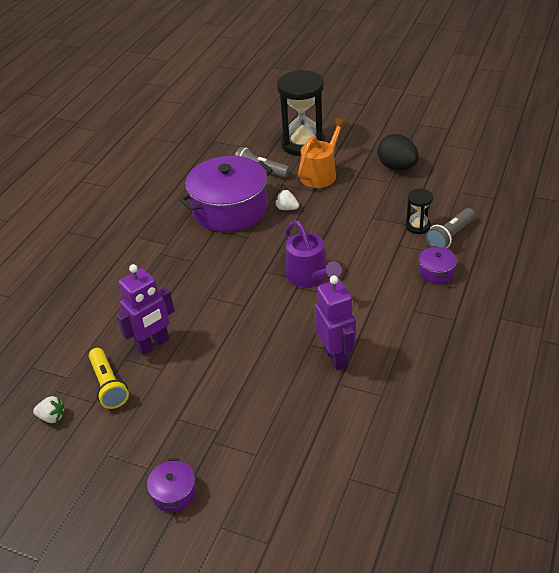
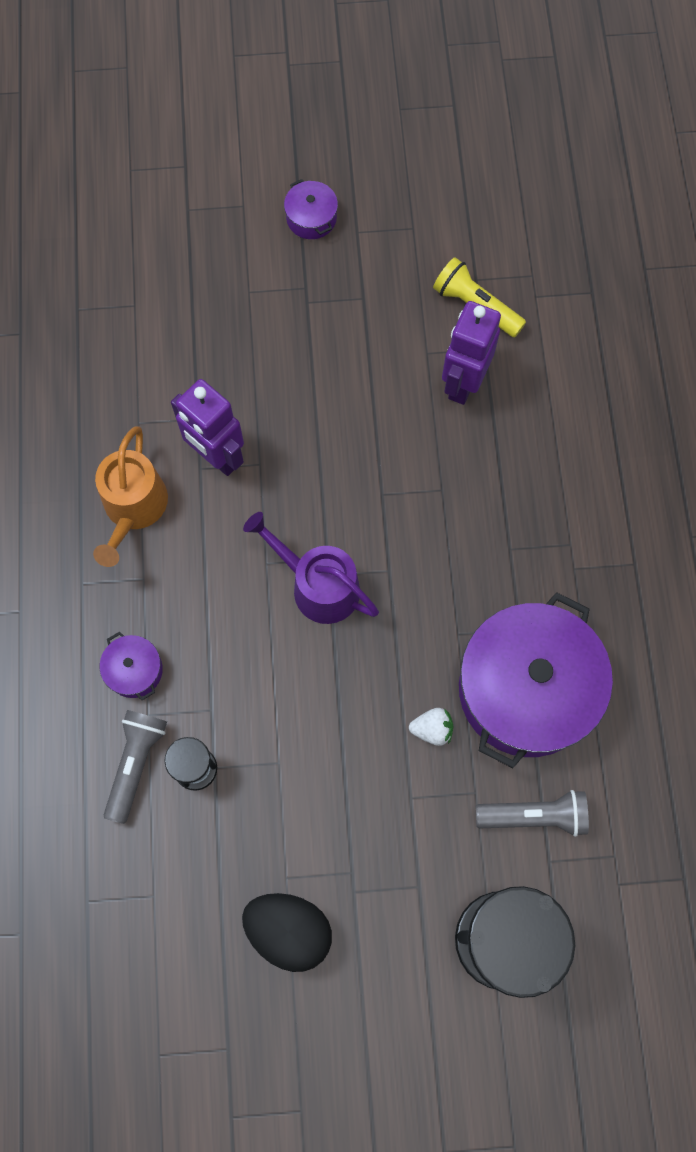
camera: 150 degrees right, 30 degrees up
white strawberry [33,396,64,423] -> none
orange watering can [298,118,348,188] -> orange watering can moved to [93,426,168,567]

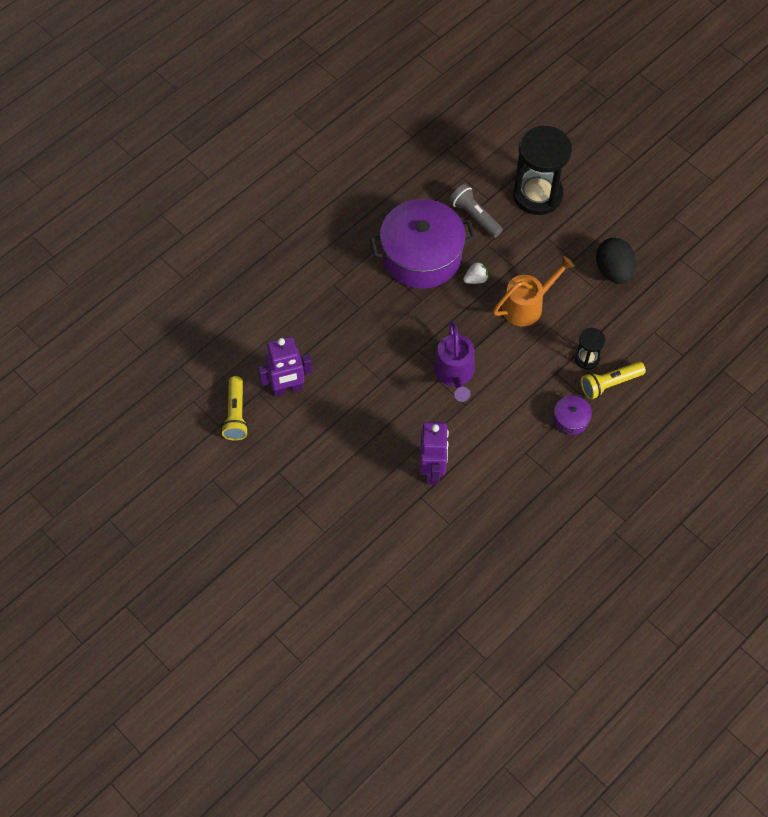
camera: 130 degrees left, 10 degrees down
orange watering can [93,426,168,567] -> orange watering can moved to [493,256,574,326]
grey flashlight [104,710,167,824] -> yellow flashlight [581,362,646,400]
purple pot [284,179,338,239] -> none
white strawberry [409,708,453,746] -> white strawberry turned 105 degrees clockwise [463,261,489,284]

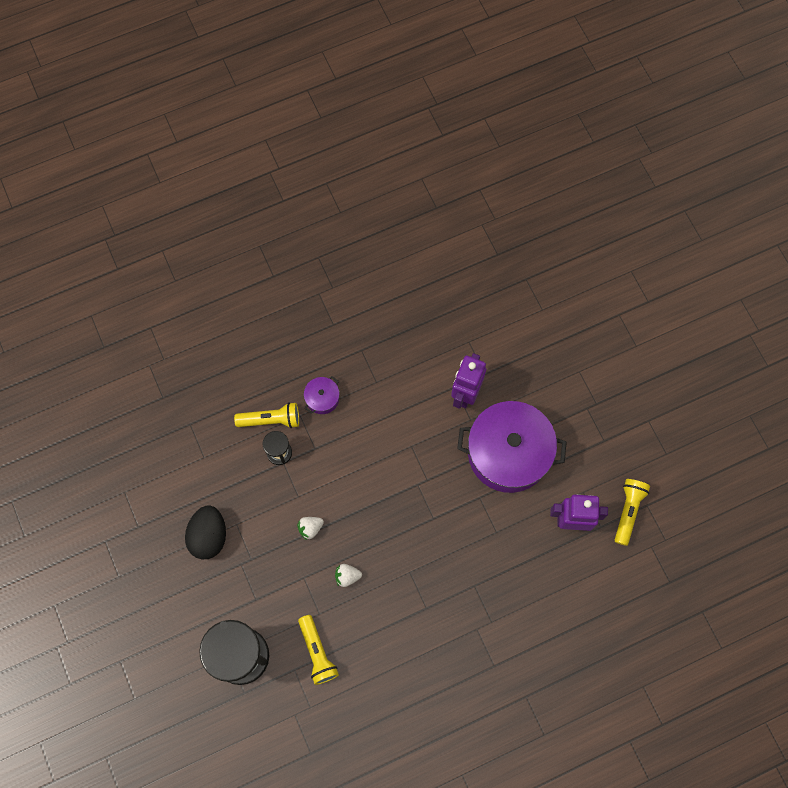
camera: 160 degrees left, 10 degrees up
purple pot [370,199,476,289] -> purple pot moved to [457,401,567,493]
purple watering can [434,321,475,402] -> none
grey flashlight [449,184,503,238] -> yellow flashlight [298,615,339,685]
orange watering can [493,256,574,326] -> white strawberry [297,517,324,540]

